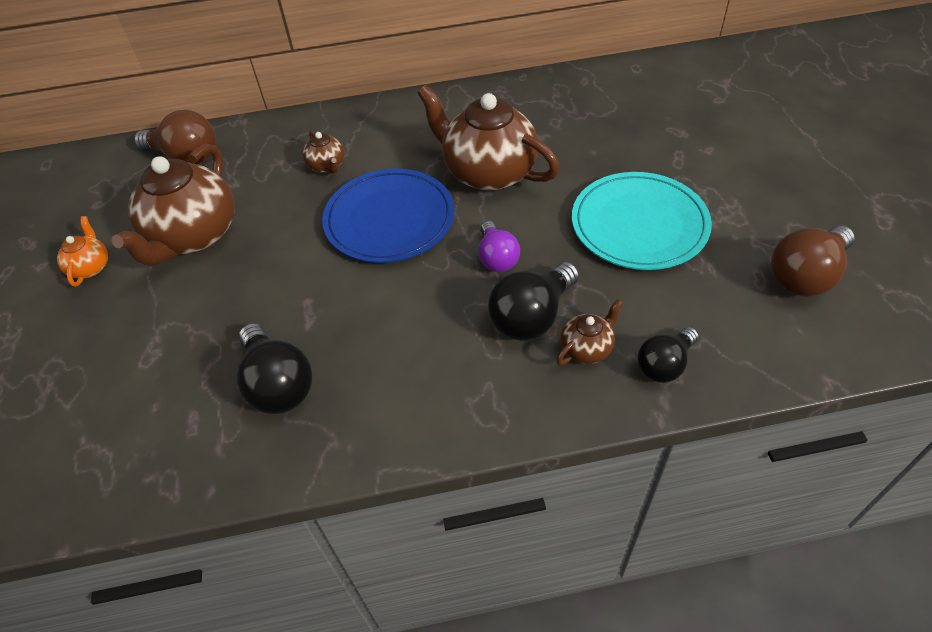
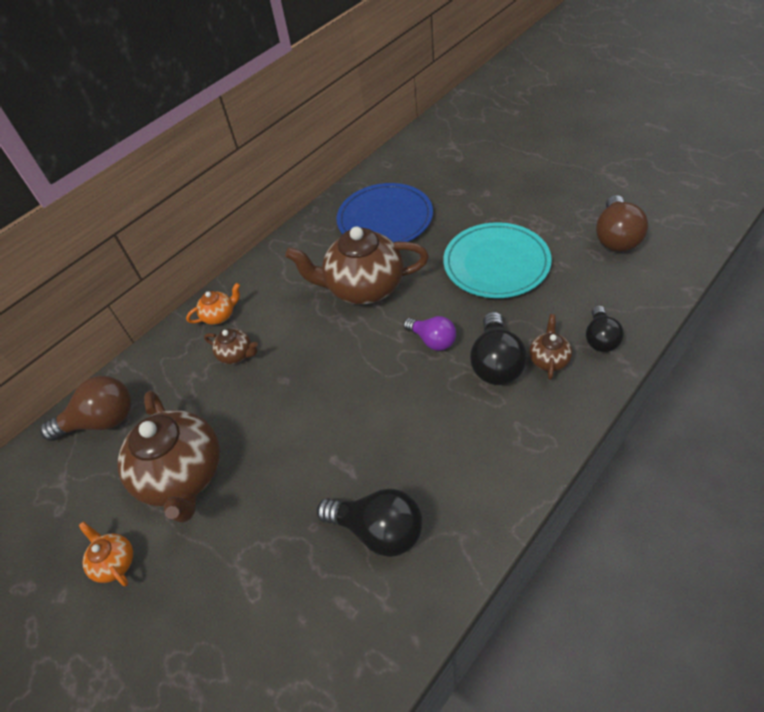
camera: 35 degrees left, 0 degrees up
blue plate [322,169,454,263] -> blue plate moved to [337,183,433,242]
none -> orange teapot [186,283,240,325]

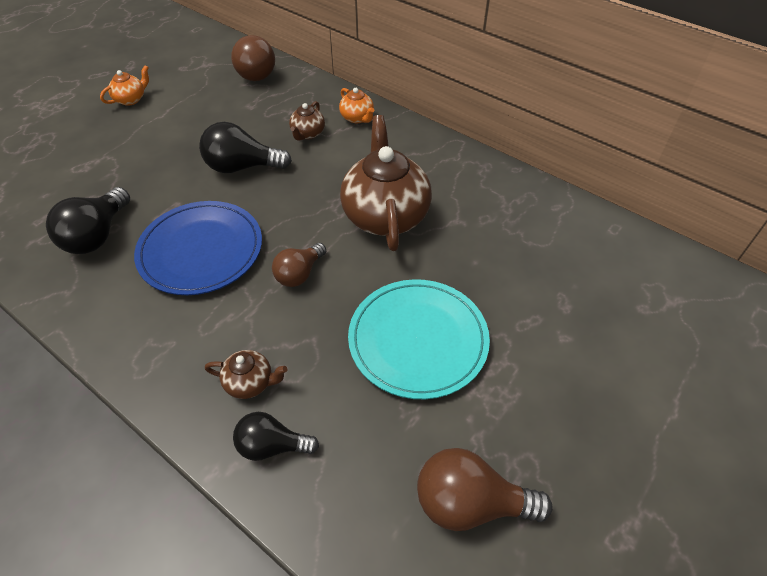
camera: 80 degrees right, 0 degrees up
brown teapot [117,390,220,523] -> none
blue plate [337,183,433,242] -> blue plate moved to [134,201,262,295]
purple light bulb [404,316,456,351] -> brown light bulb [272,243,326,287]
black light bulb [470,312,527,385] -> black light bulb moved to [199,122,292,173]

